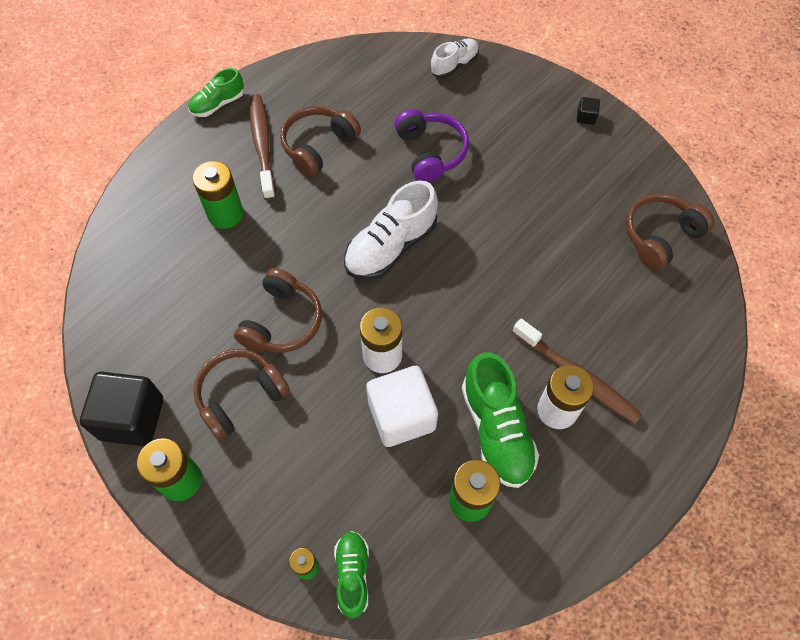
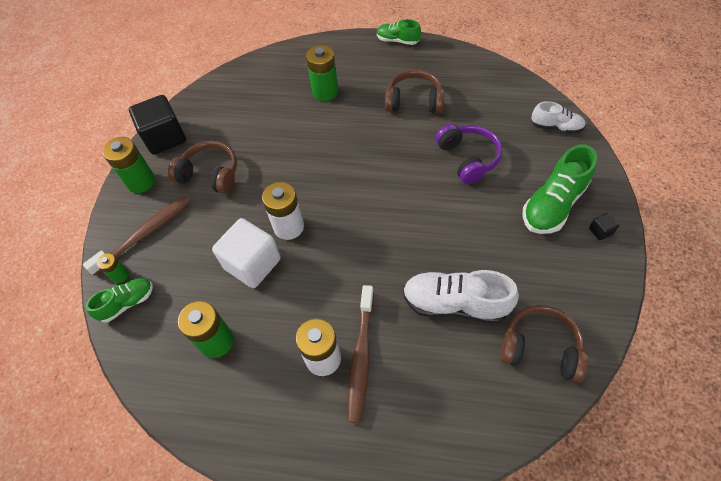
camera: 60 degrees right, 5 degrees down
brown headphones [234,268,322,353] -> none
brown toothbrush [250,94,276,200] -> brown toothbrush moved to [83,196,191,276]
white shoe [344,181,438,280] -> white shoe moved to [403,270,519,324]
purple headphones [395,109,469,183] -> purple headphones turned 60 degrees counterclockwise [435,124,502,184]
green shoe [462,352,539,488] -> green shoe moved to [522,145,597,234]

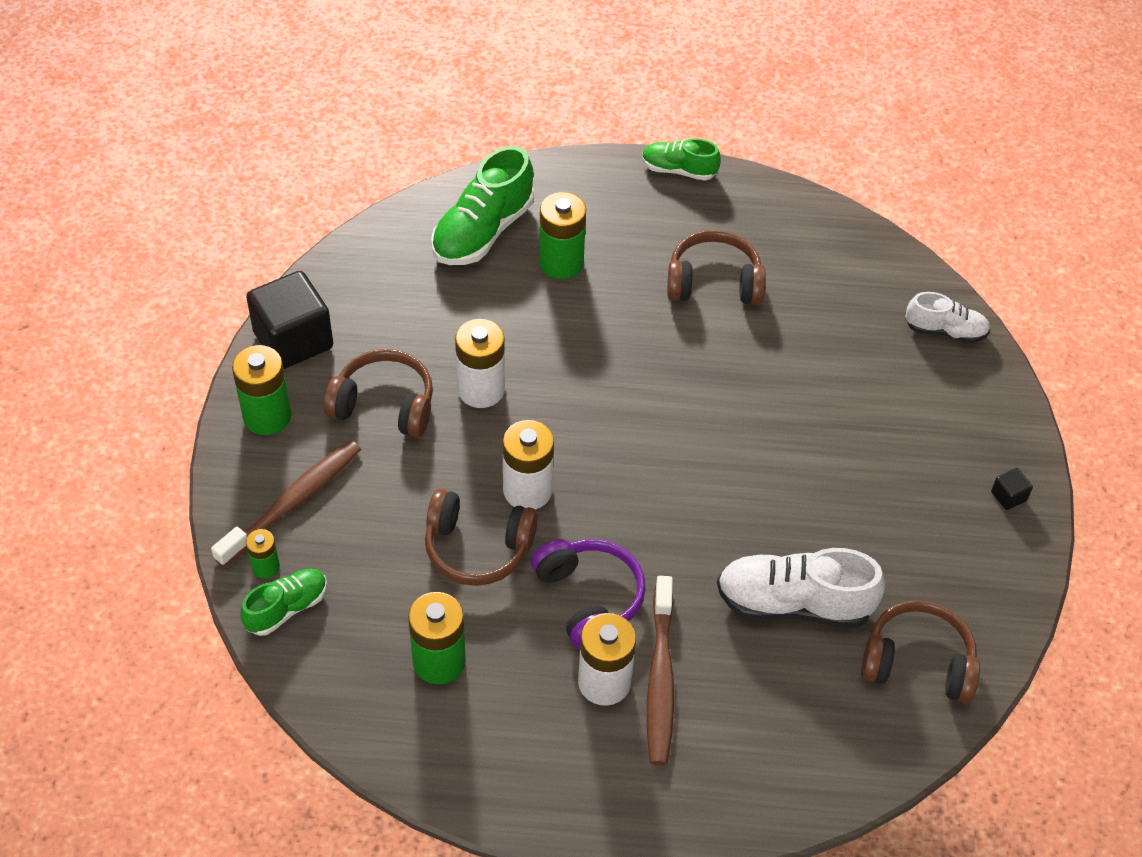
camera: 10 degrees left, 5 degrees down
white cube [212,218,281,288] -> brown headphones [425,489,538,586]
purple headphones [435,124,502,184] -> purple headphones moved to [531,539,646,649]
green shoe [522,145,597,234] -> green shoe moved to [431,146,534,265]
none -> white battery [455,319,505,408]

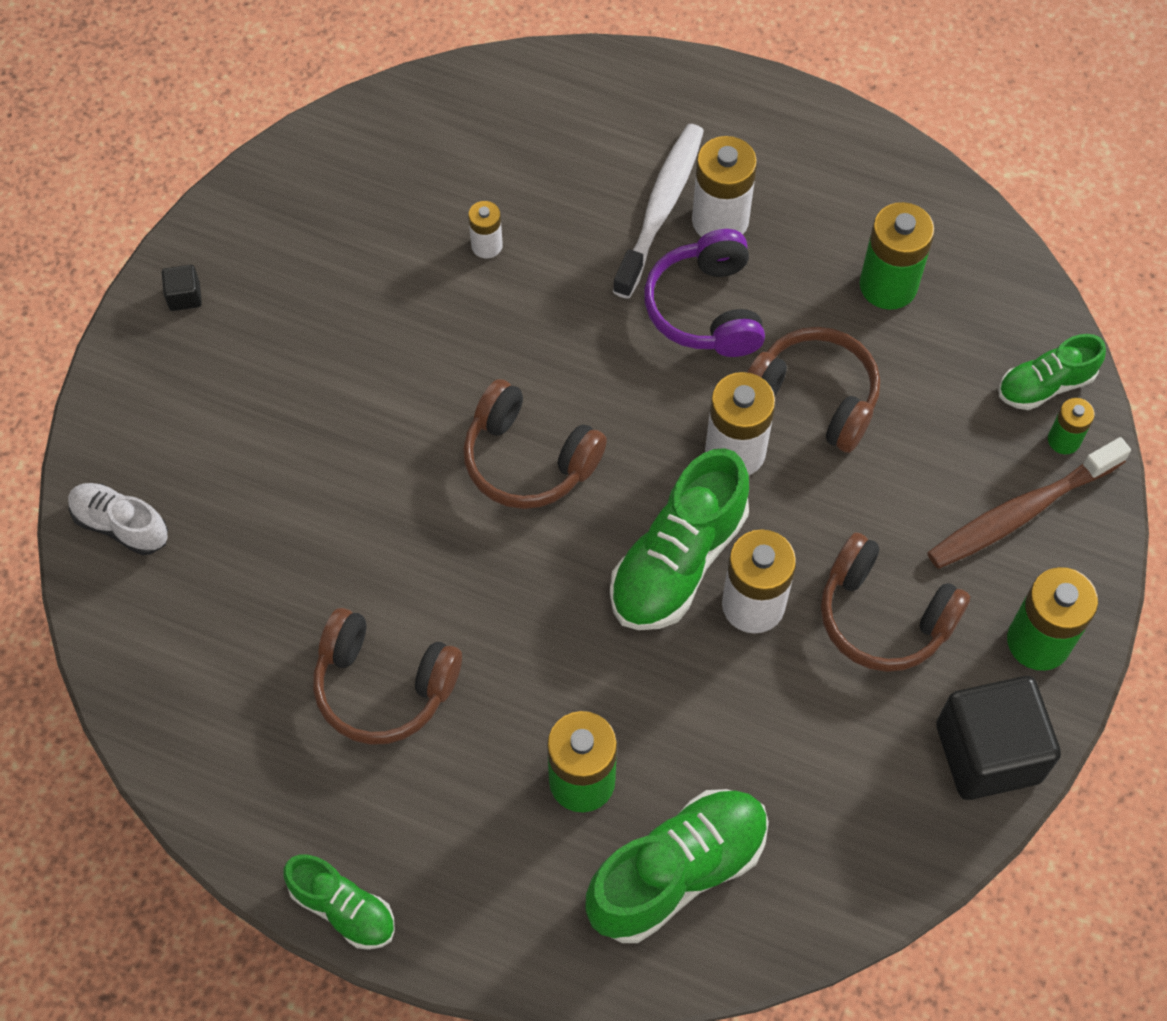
camera: 160 degrees left, 10 degrees up
brown toothbrush [647,576,674,765] -> white toothbrush [613,124,704,299]
white shoe [717,548,885,628] -> white battery [468,201,503,258]
brown headphones [861,600,980,703] -> brown headphones moved to [463,379,607,509]
none -> green shoe [610,448,749,630]

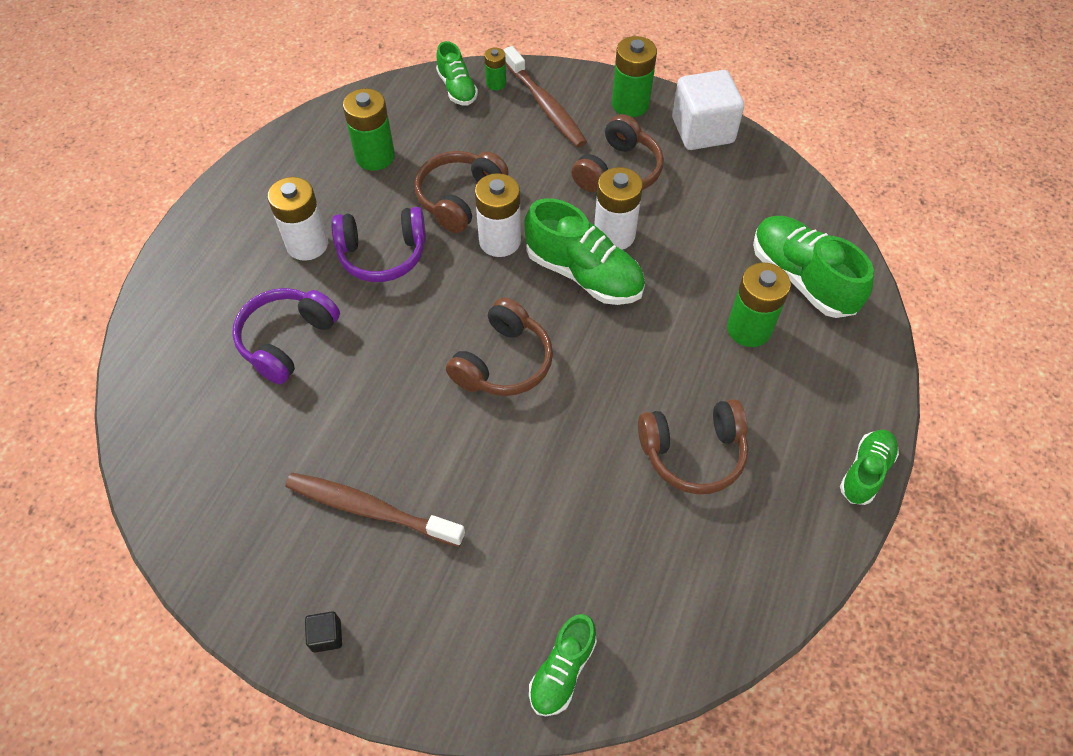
camera: 90 degrees left, 5 degrees down
white shoe [68,483,168,555] -> green shoe [529,614,597,716]
brown headphones [313,608,462,745] -> brown headphones turned 60 degrees clockwise [638,399,748,494]
white battery [468,201,503,258] -> none
white toothbrush [613,124,704,299] -> none
black cube [936,676,1061,800] -> white cube [672,70,744,150]
none -> purple headphones [232,288,340,384]
none -> brown toothbrush [285,473,465,547]

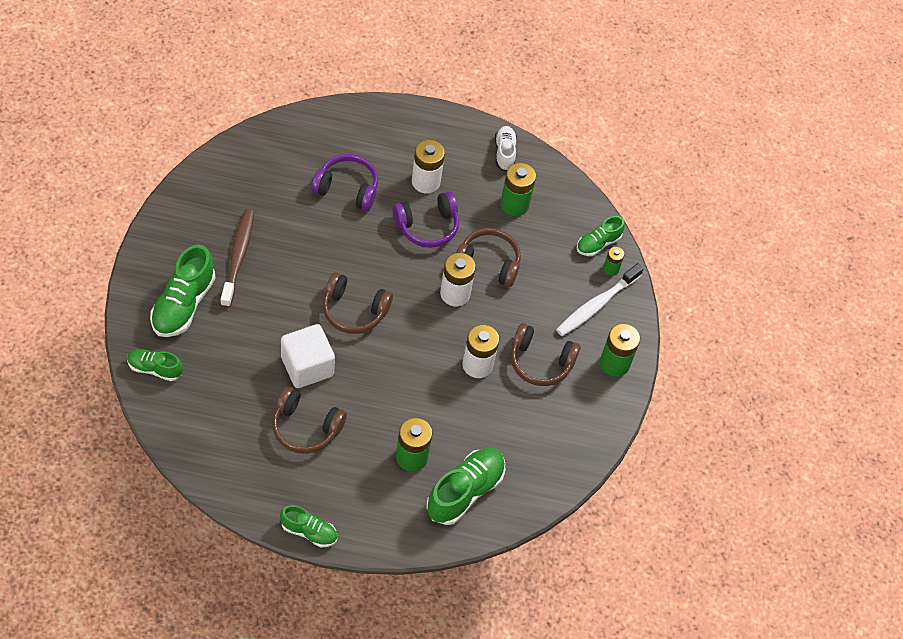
camera: 70 degrees right, 0 degrees up
black cube [305,611,342,653] -> none
purple headphones [331,207,426,282] -> purple headphones turned 90 degrees counterclockwise [392,192,459,248]
brown toothbrush [503,46,587,147] -> white toothbrush [556,263,644,336]
green shoe [524,198,645,305] -> green shoe moved to [150,245,215,337]
brown headphones [638,399,748,494] -> brown headphones turned 45 degrees counterclockwise [272,386,347,454]
white cube [672,70,744,150] -> white cube moved to [281,324,335,388]
none -> white shoe [495,126,517,171]

